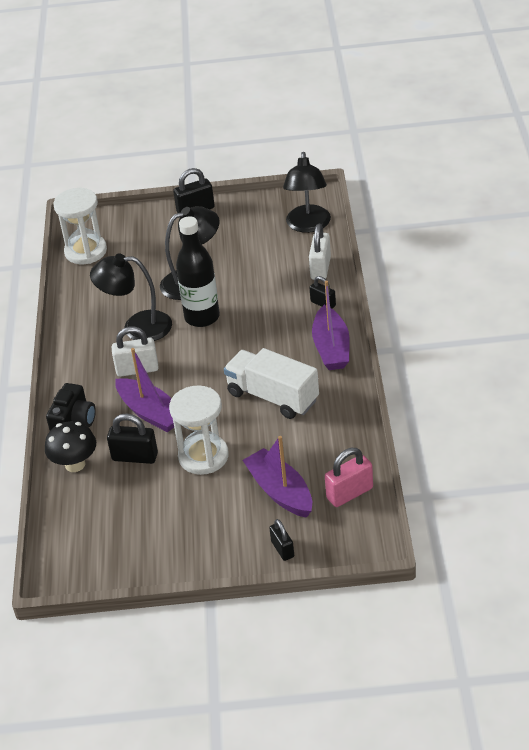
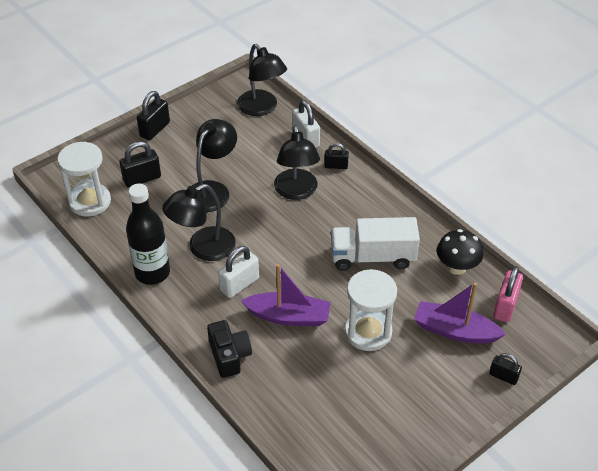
camera: 40 degrees left, 5 degrees up
black mushroom [45,421,96,472] -> black mushroom moved to [437,229,484,275]
black padlock [107,414,158,464] -> black padlock moved to [119,141,161,188]
black bottle [176,216,220,327] -> black bottle moved to [126,184,170,285]
purple boat [312,281,350,370] -> none
none -> black lamp [274,125,320,200]

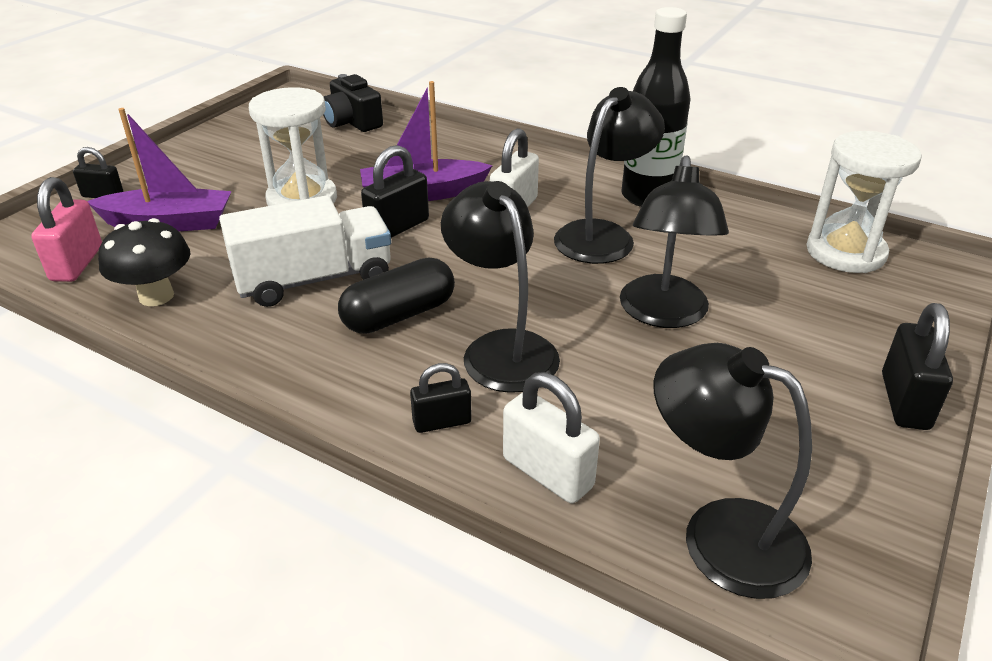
camera: 160 degrees right, 10 degrees down
black padlock [119,141,161,188] -> black padlock moved to [361,145,429,238]
black camera [207,320,252,378] -> black camera moved to [323,74,383,132]
none -> black capsule [338,258,455,334]

